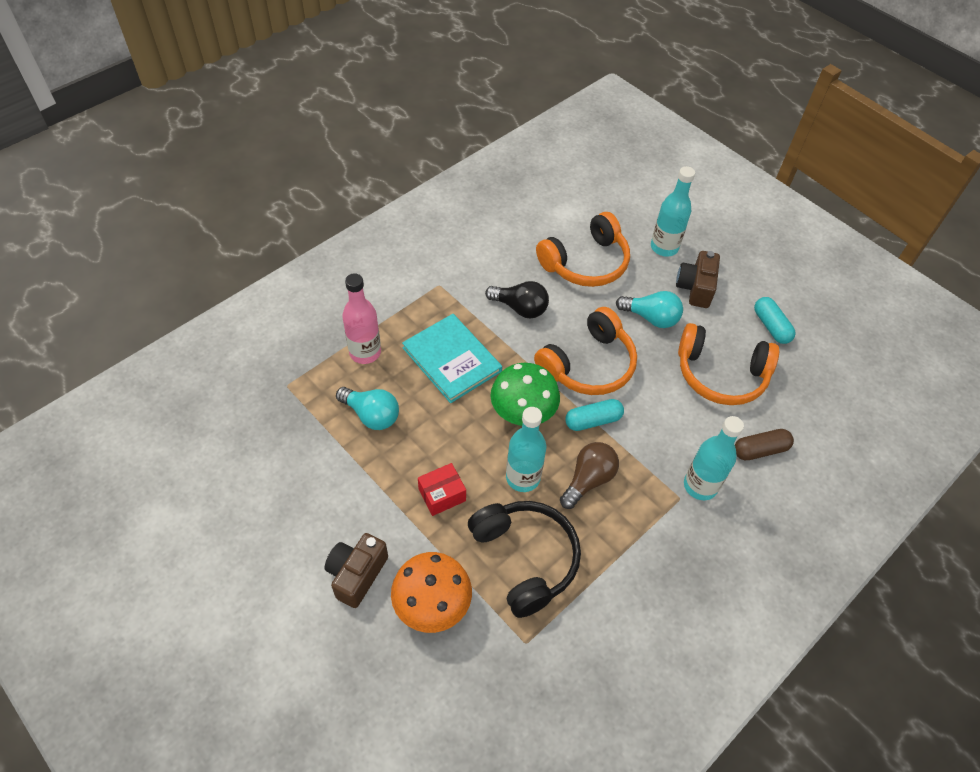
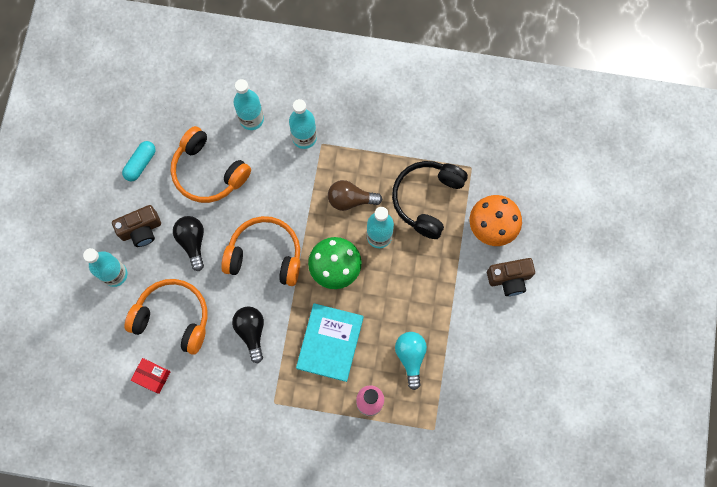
camera: 125 degrees left, 20 degrees up
red box [418,463,466,516] -> red box moved to [131,358,171,394]
turquoise capsule [565,399,624,431] -> none
turquoise light bulb [616,291,683,328] -> black light bulb [173,216,204,271]
orange headphones [678,323,779,405] -> orange headphones turned 150 degrees clockwise [170,126,251,203]
brown capsule [735,429,794,460] -> turquoise bottle [234,79,264,130]

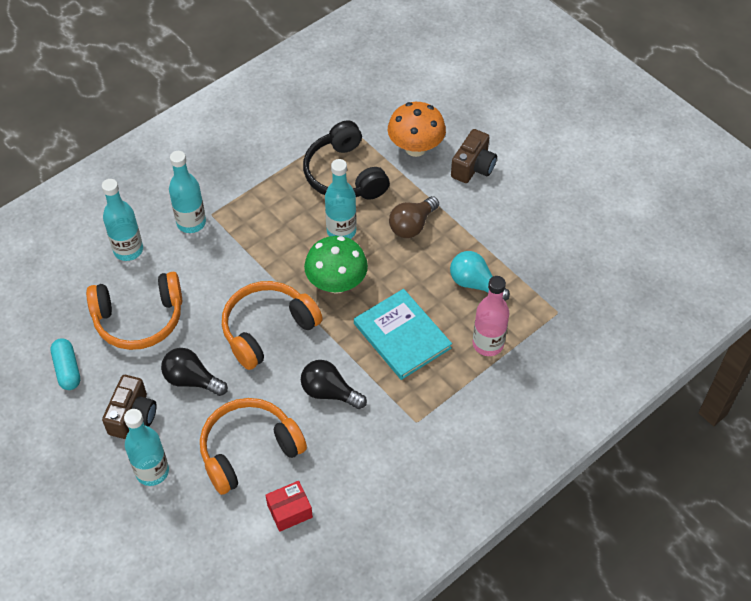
camera: 50 degrees left, 20 degrees down
brown light bulb [328,180,382,211] -> brown light bulb moved to [389,196,439,238]

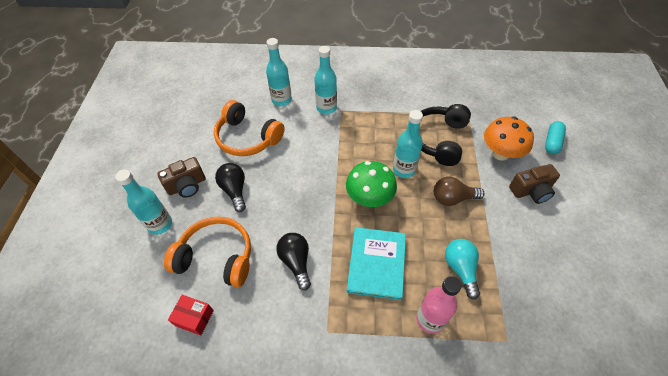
camera: 45 degrees right, 0 degrees up
turquoise capsule [50,338,80,390] -> turquoise capsule moved to [545,121,566,154]
orange headphones [222,281,323,370] -> none

